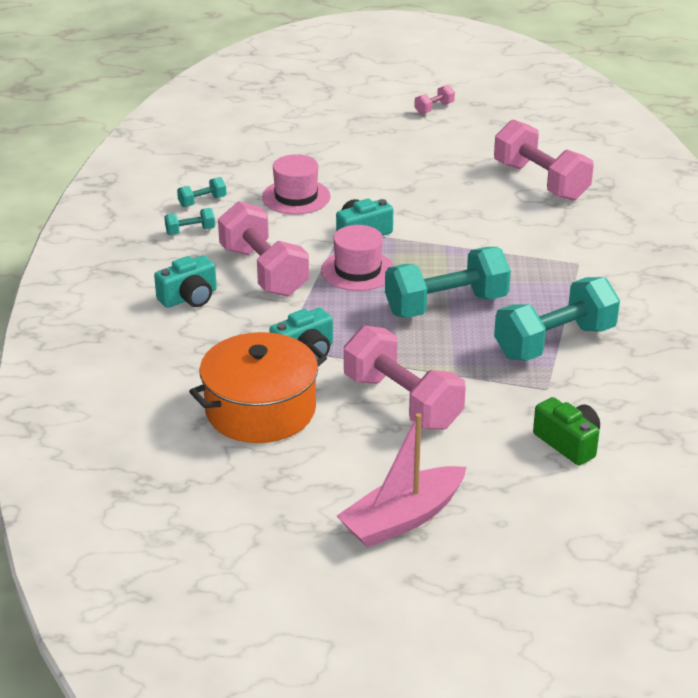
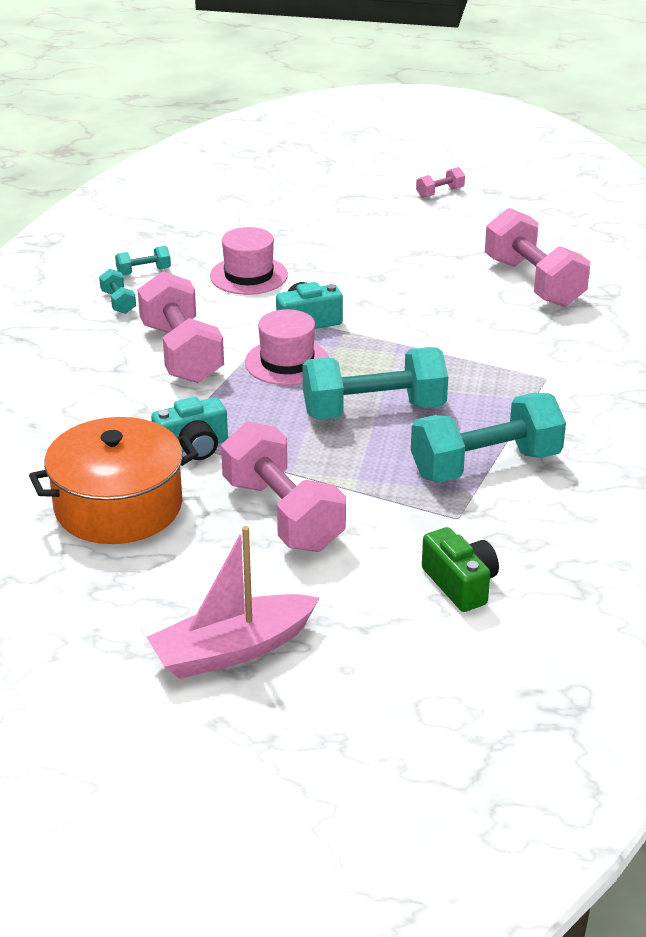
camera: 10 degrees right, 0 degrees up
turquoise camera [154,255,217,308] -> none
turquoise dumbbell [164,208,215,235] -> turquoise dumbbell turned 75 degrees clockwise [99,269,136,314]

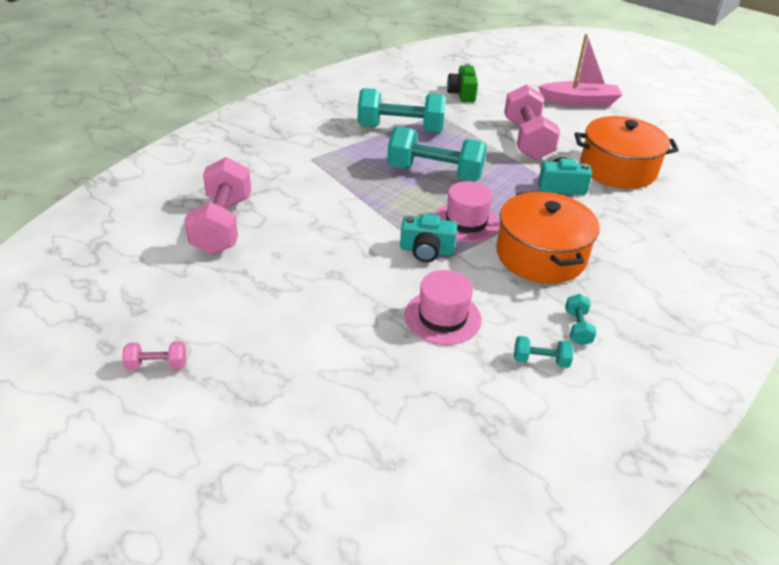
camera: 155 degrees left, 5 degrees up
pink dumbbell [137,271,224,383] -> orange pot [496,191,600,283]

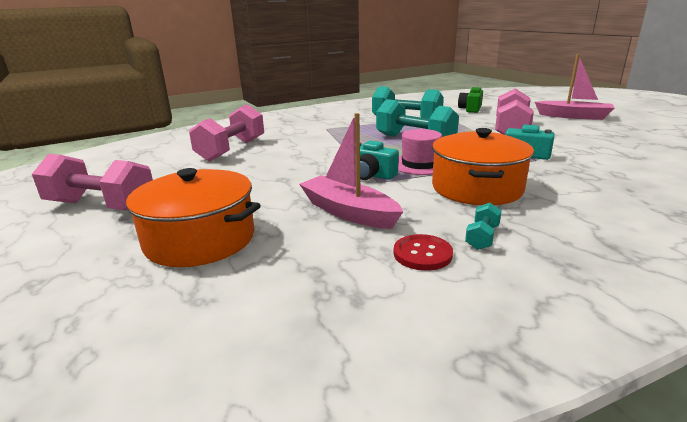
camera: 25 degrees right, 15 degrees down
pink dumbbell [122,341,186,370] -> pink dumbbell [32,154,153,211], size x2.28
pink hat [404,270,481,345] -> pink boat [299,113,403,229]
turquoise dumbbell [514,336,573,368] -> red button [394,234,453,271]
orange pot [575,116,679,189] -> orange pot moved to [126,168,261,267]

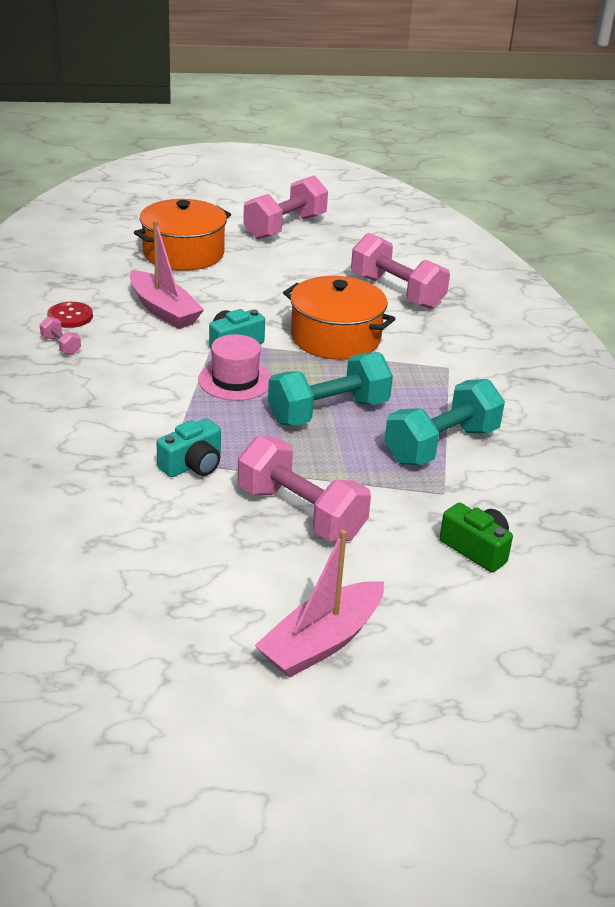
camera: 110 degrees right, 10 degrees up
pink boat [299,113,403,229] -> pink boat turned 75 degrees clockwise [130,221,204,329]
orange pot [432,128,534,205] -> orange pot moved to [283,276,395,360]
turquoise dumbbell [465,203,501,250] -> pink dumbbell [40,317,81,355]

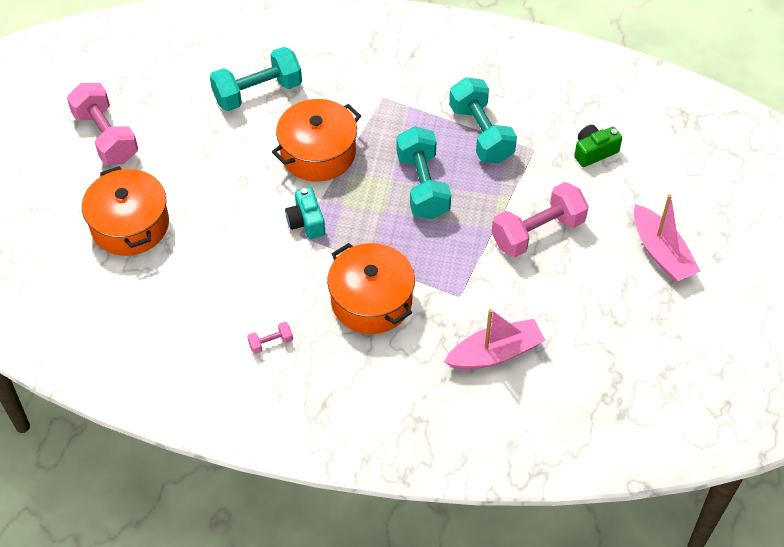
camera: 70 degrees left, 20 degrees up
red button [47,302,93,328] -> none
pink boat [130,221,204,329] -> pink boat moved to [444,309,545,370]
turquoise camera [156,418,221,477] -> none
pink hat [198,334,271,401] -> none
pink dumbbell [351,233,450,309] -> turquoise dumbbell [210,47,302,111]
none -> orange pot [327,243,415,334]

